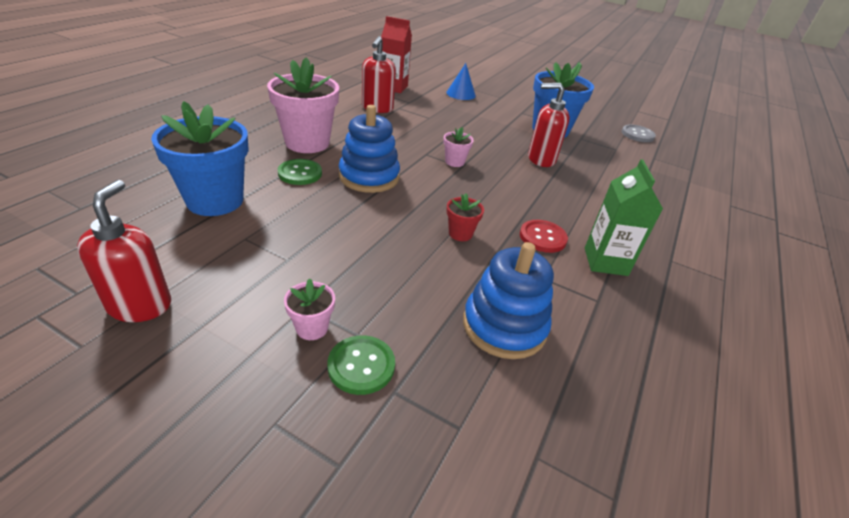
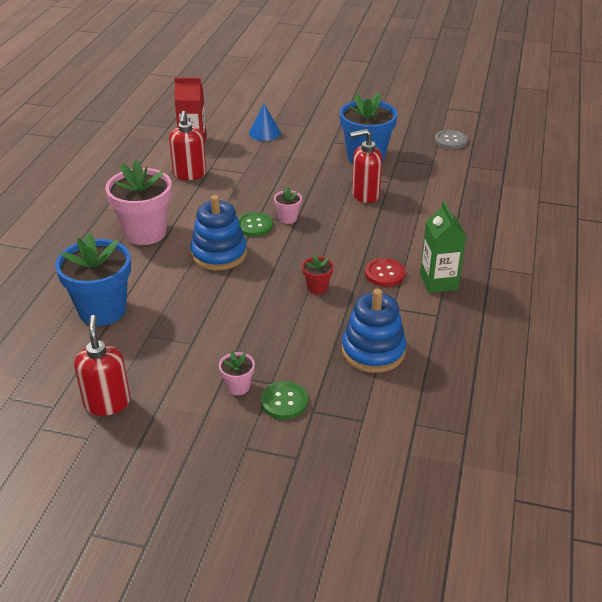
camera: 10 degrees left, 0 degrees up
green button [278,159,322,185] -> green button moved to [238,212,273,237]

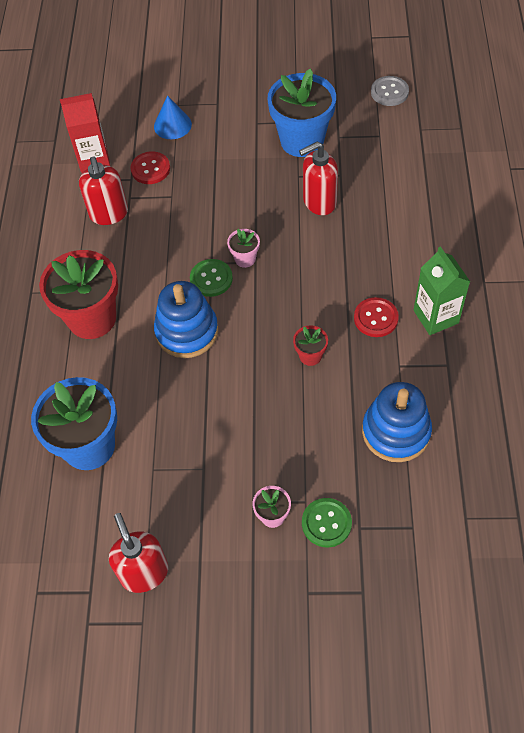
camera: 10 degrees left, 20 degrees up
pink flower pot [105,160,172,245] -> red flower pot [39,250,118,339]
none -> red button [130,151,170,184]

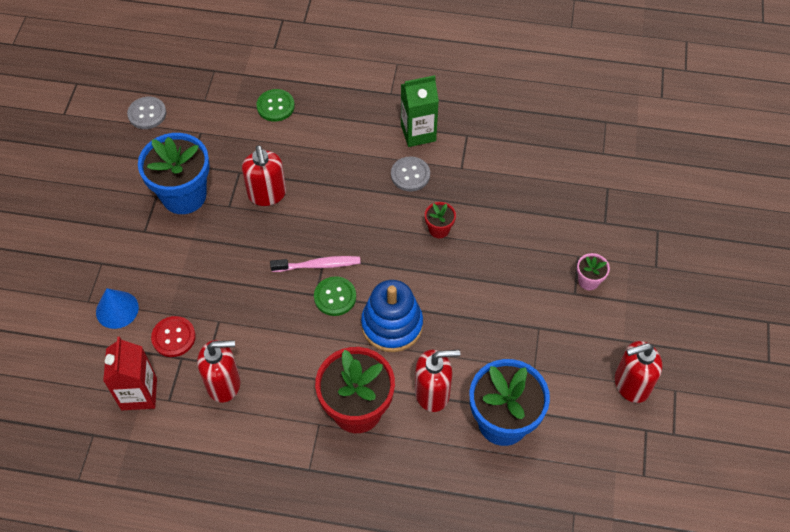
camera: 85 degrees left, 0 degrees up
pink flower pot [227,229,260,268] -> pink toothbrush [270,256,361,272]
green button [302,498,352,548] -> green button moved to [256,89,295,122]
red button [354,297,399,337] -> grey button [391,156,430,191]
blue stacking toy [362,382,432,462] -> none
none -> red soap dispenser [415,350,460,412]

